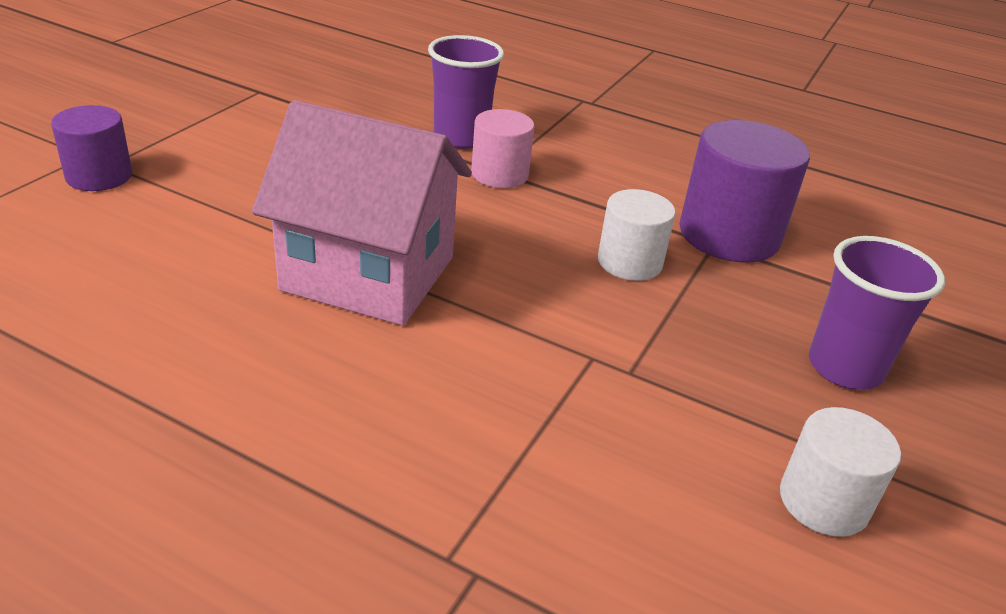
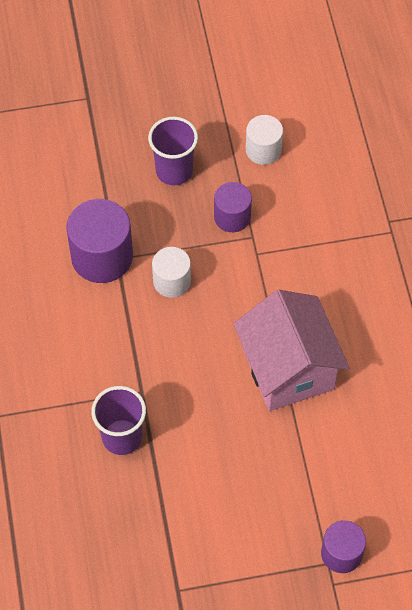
camera: 125 degrees left, 25 degrees up
pink cylinder [471,109,534,188] -> none
none -> purple cylinder [214,182,252,232]

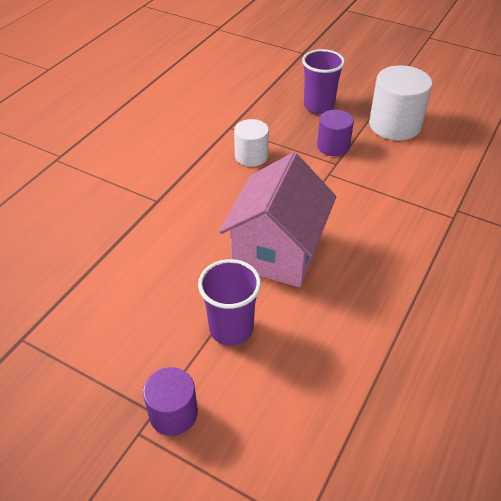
camera: 40 degrees right, 15 degrees down
purple cylinder [66,199,133,283] -> none
purple cup [91,386,146,455] -> purple cup moved to [198,259,261,346]
white cylinder [246,115,283,165] -> white cylinder [369,65,432,140], size x1.65

